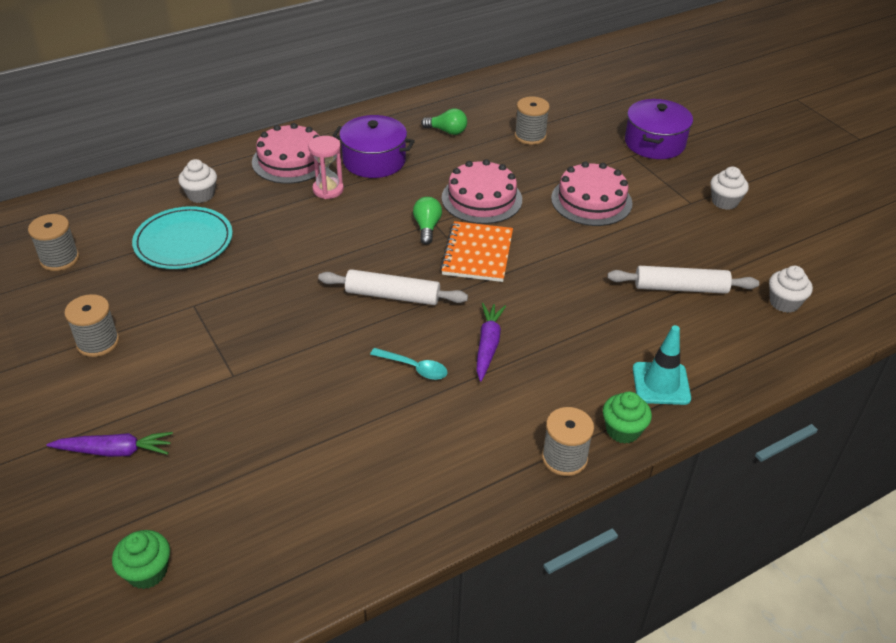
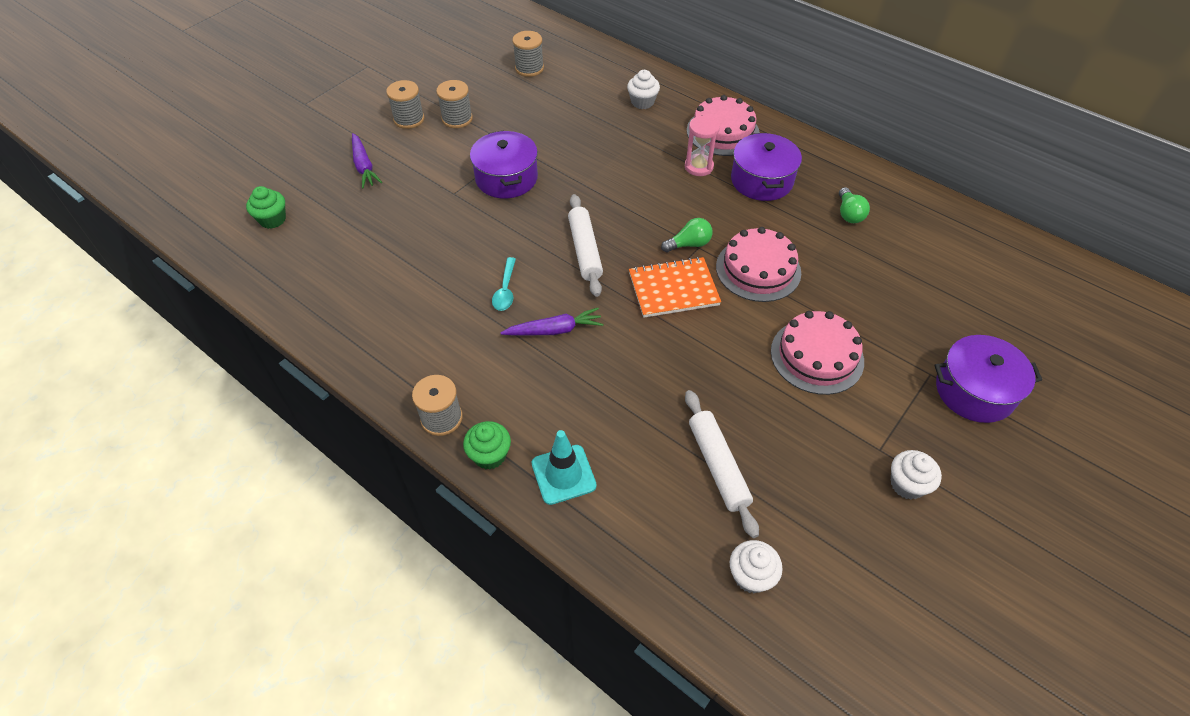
camera: 70 degrees right, 10 degrees up
turquoise plate [132,206,233,269] -> none
grey spool [515,97,550,145] -> grey spool moved to [386,80,424,129]
none -> purple pot [470,130,538,198]

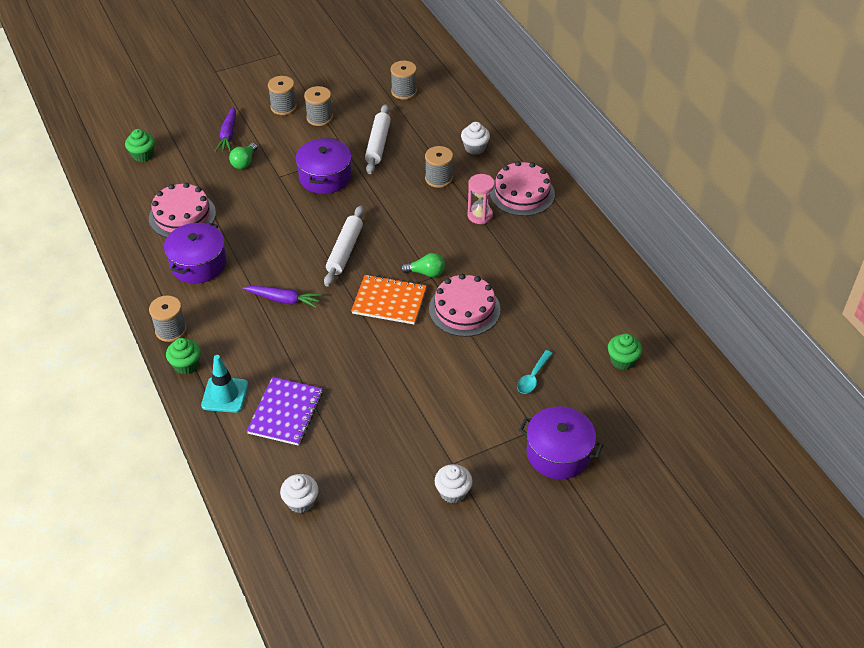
camera: 25 degrees right, 5 degrees down
turquoise spoon [492,257,516,311] -> turquoise spoon moved to [517,350,553,394]
white rolling pin [685,390,759,538] -> white rolling pin moved to [365,104,391,174]
purple pot [731,133,802,201] -> purple pot moved to [164,222,226,284]
pink cake [771,311,864,395] -> pink cake moved to [149,183,216,238]
green light bulb [839,187,870,223] -> green light bulb moved to [229,143,257,169]
none -> purple notebook [247,377,323,446]
none -> grey spool [425,146,453,188]
none -> green cupcake [608,333,642,370]

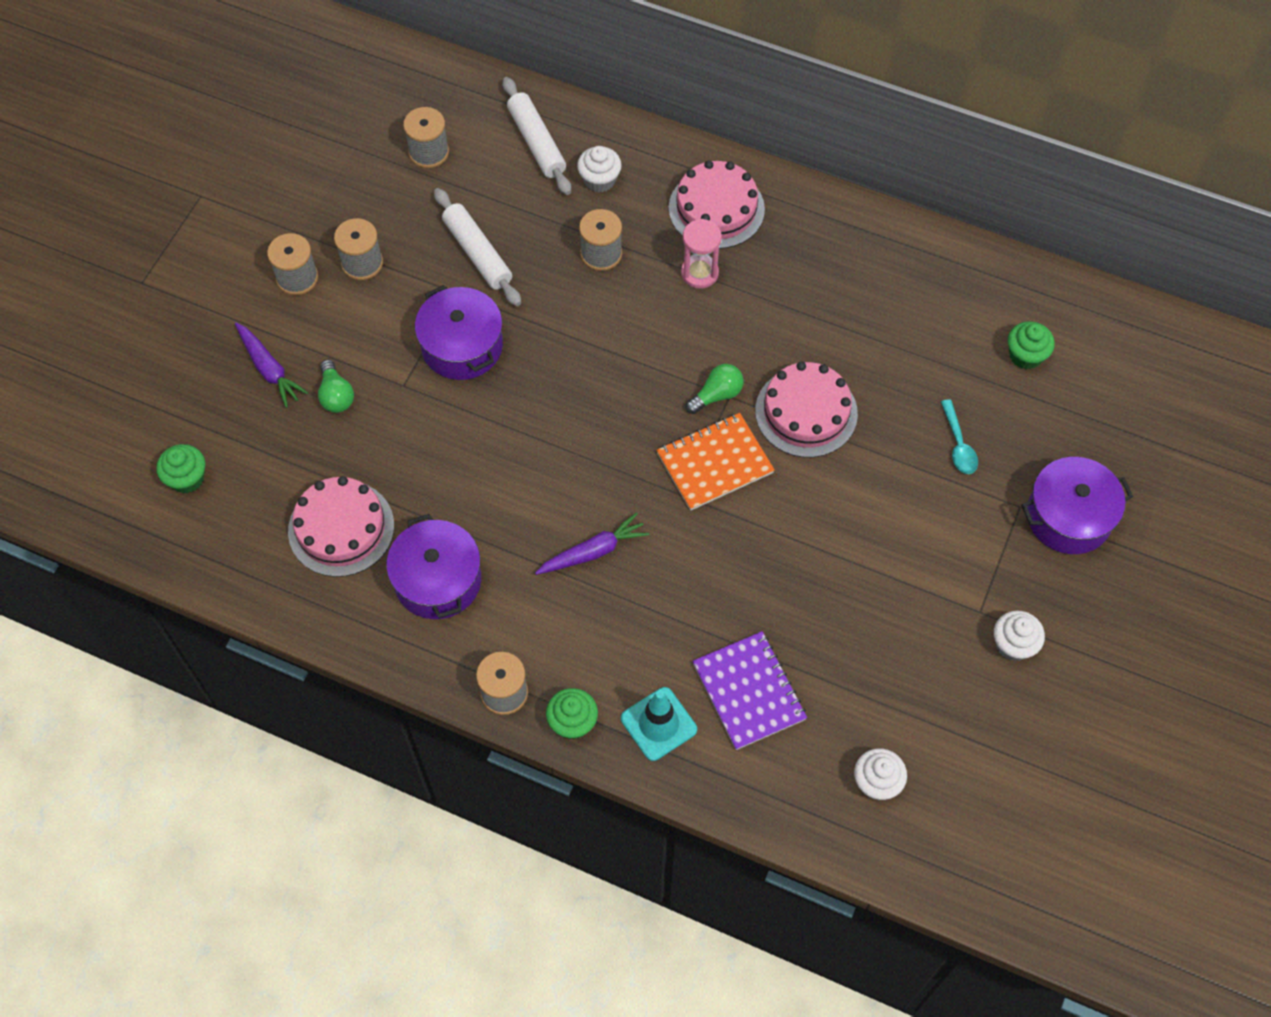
camera: 40 degrees left, 15 degrees up
white rolling pin [324,205,364,287] -> white rolling pin moved to [502,77,571,195]

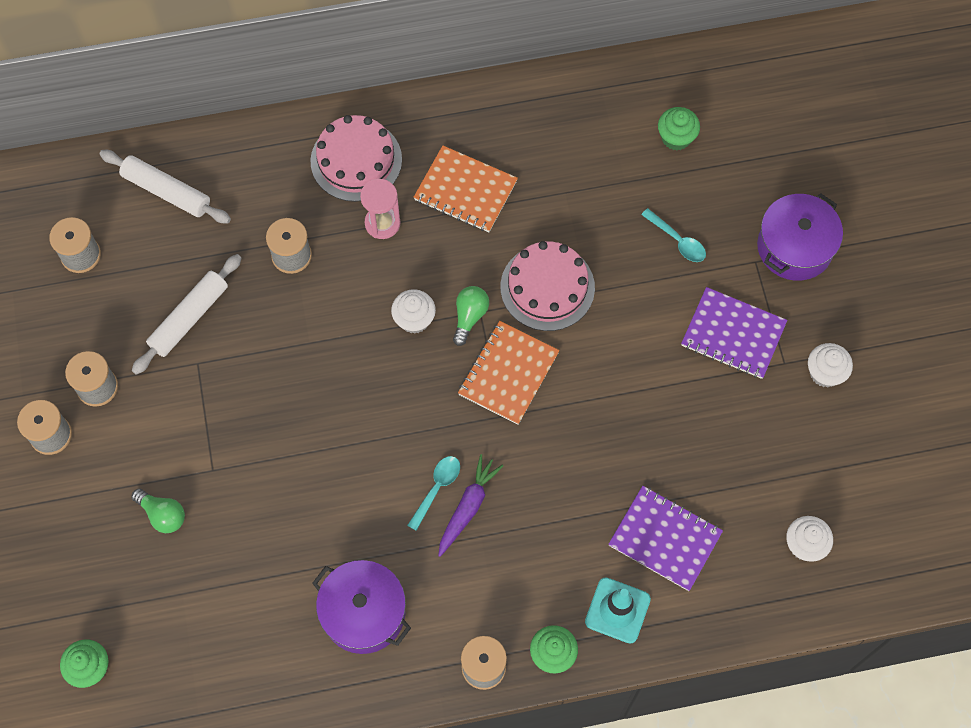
camera: 35 degrees left, 5 degrees up
purple carrot [235,323,308,408] -> none
pink cake [288,476,394,577] -> none
purple pot [415,285,503,380] -> none
white rolling pin [434,188,521,306] -> white rolling pin turned 75 degrees counterclockwise [132,254,241,375]
white cupcake [577,146,622,193] -> white cupcake moved to [391,289,436,334]
none -> turquoise spoon [407,456,460,531]
none -> orange notebook [414,146,518,232]
none -> purple notebook [681,287,787,379]

